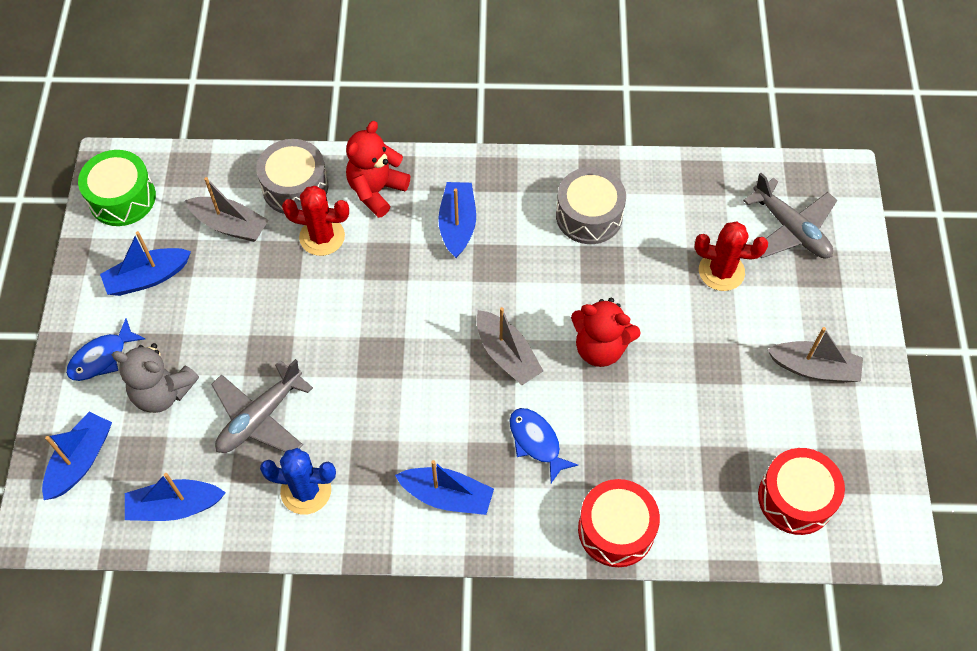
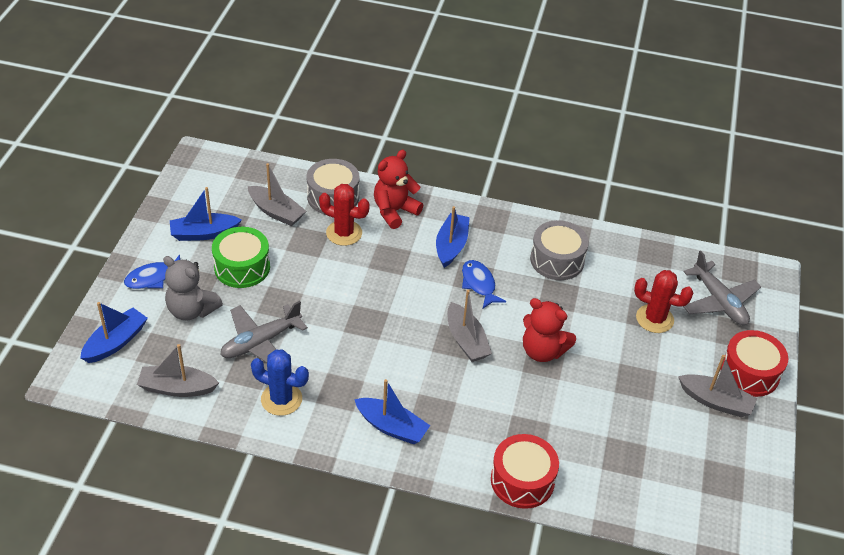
camera: 10 degrees right, 15 degrees down
green drum [78,150,156,226] -> green drum moved to [212,227,270,288]
blue boat [125,473,226,521] -> grey boat [137,344,219,397]
blue fish [509,408,578,483] -> blue fish moved to [462,260,506,308]
red drum [758,448,845,535] -> red drum moved to [721,330,788,397]

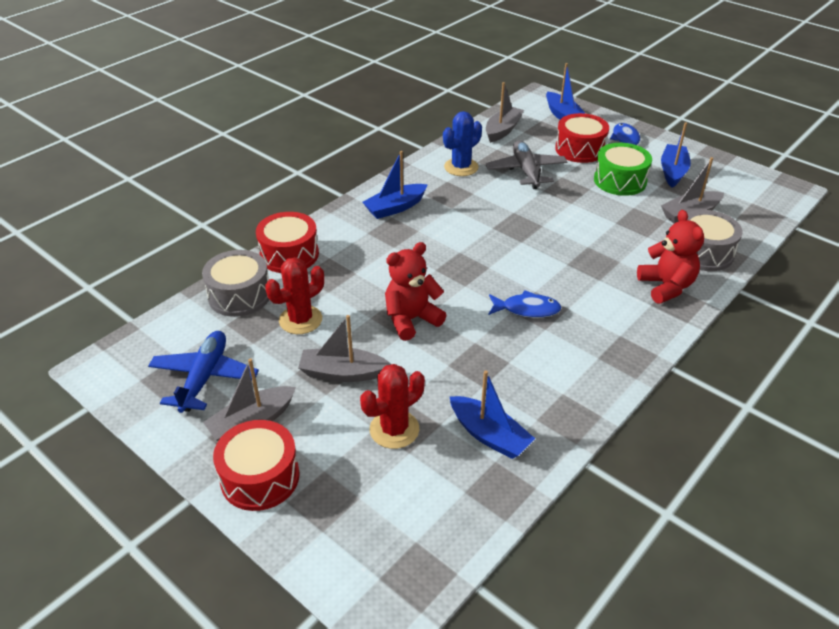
camera: 120 degrees right, 5 degrees down
grey teddy bear [163,256,223,321] -> red drum [555,113,609,163]
red cactus [319,184,370,246] -> red cactus moved to [265,257,324,334]
blue boat [436,206,470,268] -> blue boat moved to [450,370,535,459]
grey boat [448,290,492,362] -> grey boat moved to [298,315,391,382]
grey drum [530,220,589,280] -> grey drum moved to [202,250,269,317]
grey plane [683,251,761,325] -> none
none -> blue plane [148,331,259,413]

